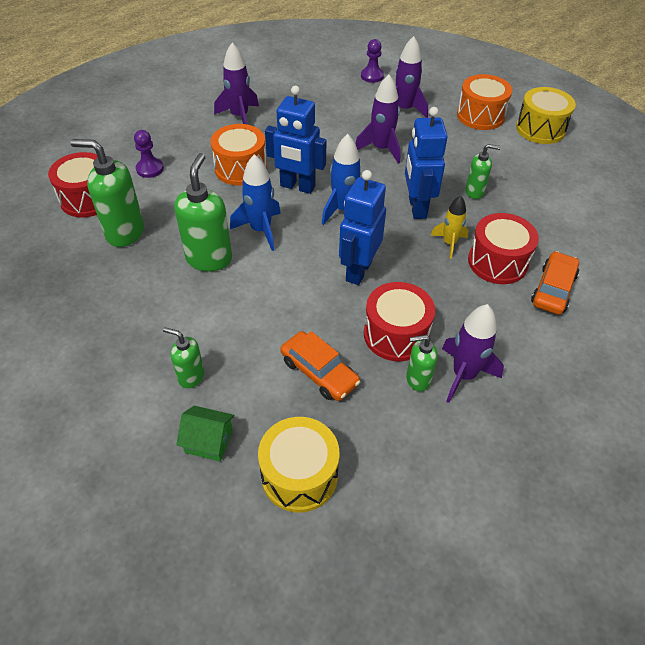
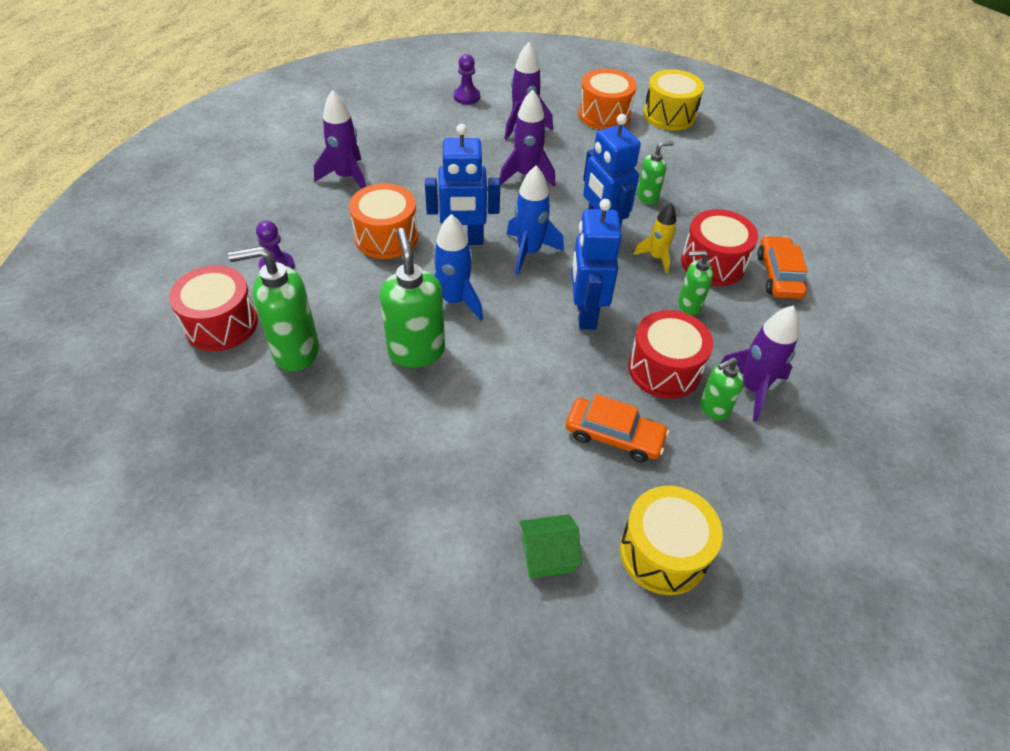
camera: 25 degrees left, 0 degrees up
green soap dispenser [163,327,204,388] -> green soap dispenser moved to [678,250,713,315]

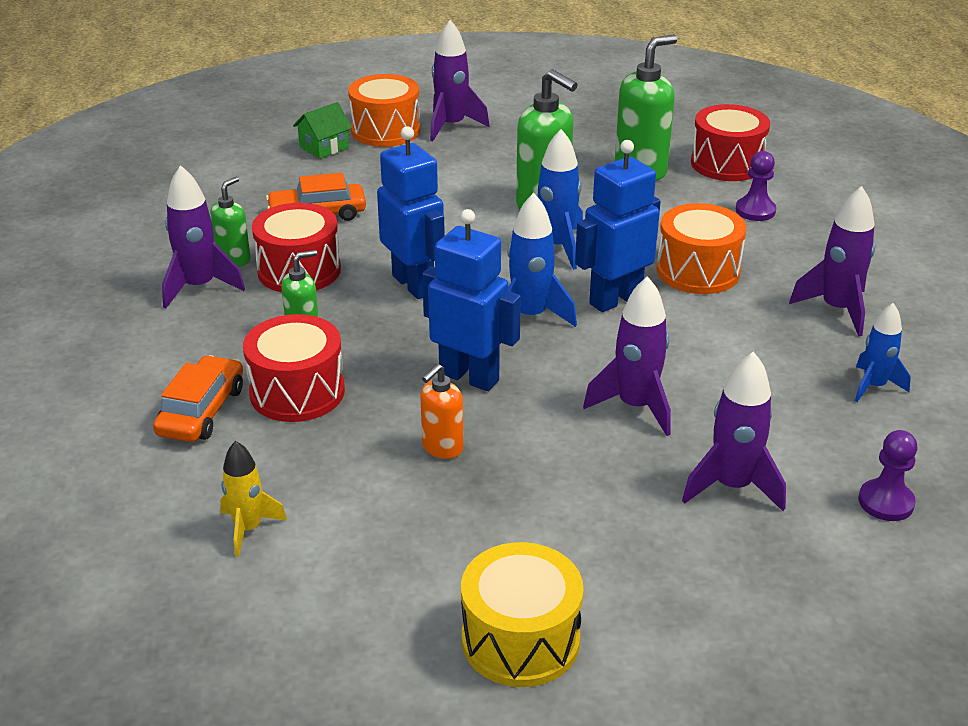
camera: 150 degrees right, 15 degrees down
orange drum [578,69,637,130] -> orange drum moved to [348,74,420,147]
yellow drum [620,486,723,595] -> none
yellow rocket [633,203,676,274] -> yellow rocket moved to [220,441,287,557]
green soap dispenser [637,141,674,204] -> orange soap dispenser [420,364,463,459]
orange car [757,236,808,299] -> orange car turned 135 degrees counterclockwise [153,355,243,442]
none -> purple rocket [430,20,490,142]
none -> blue rocket [855,303,911,402]

